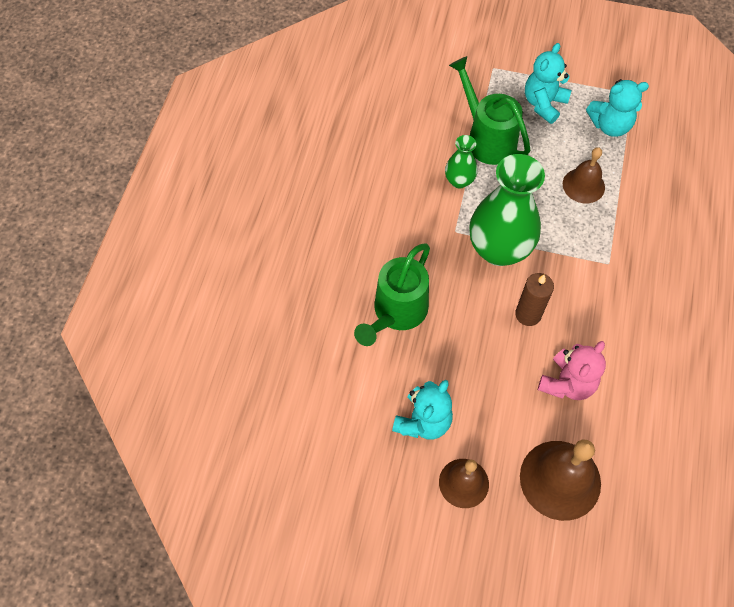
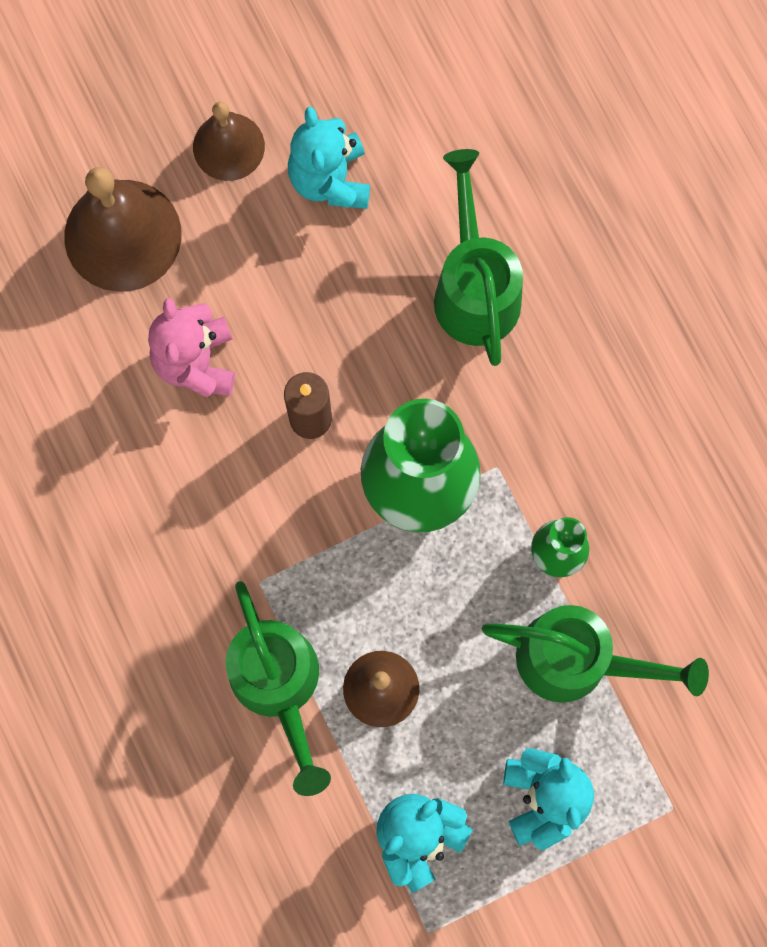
camera: 140 degrees right, 15 degrees up
none -> green watering can [226,581,331,796]

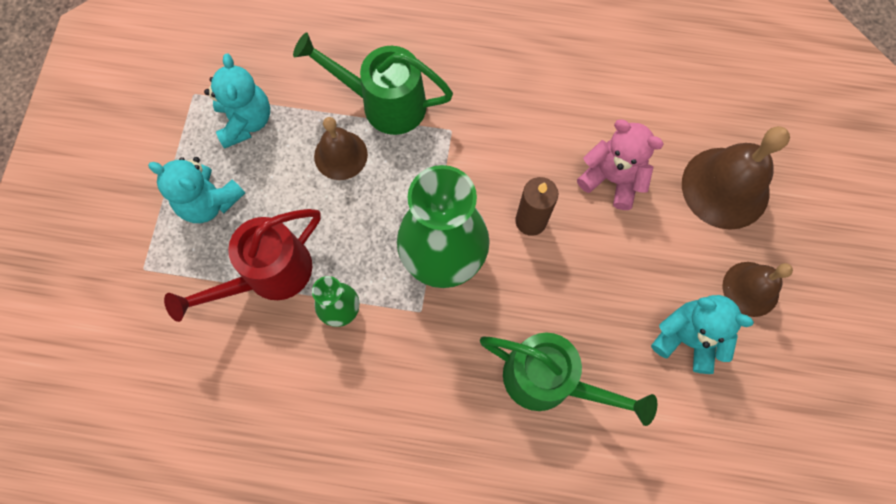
camera: 125 degrees right, 5 degrees down
green watering can [482,605,709,702] -> red watering can [164,209,321,322]

